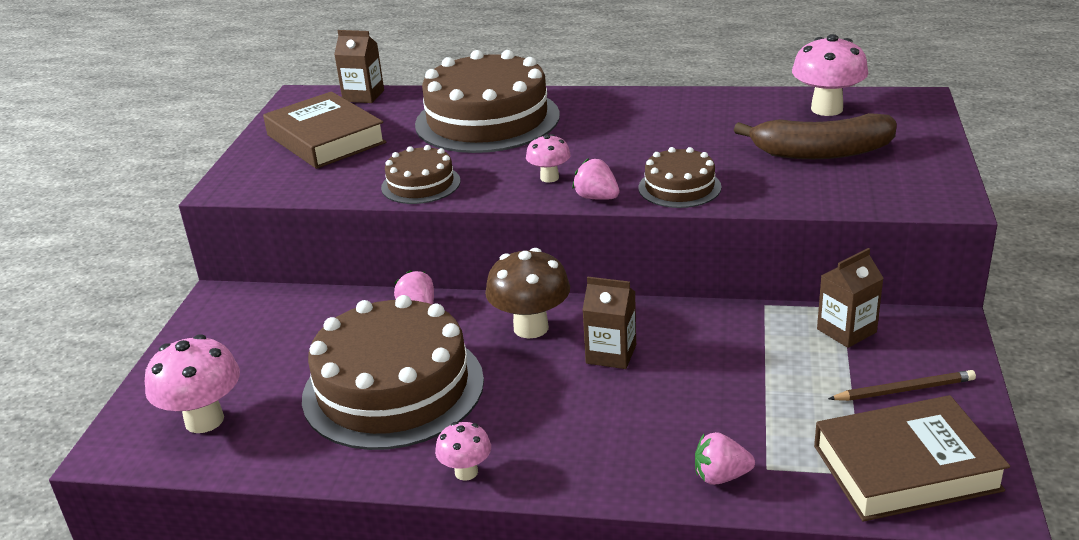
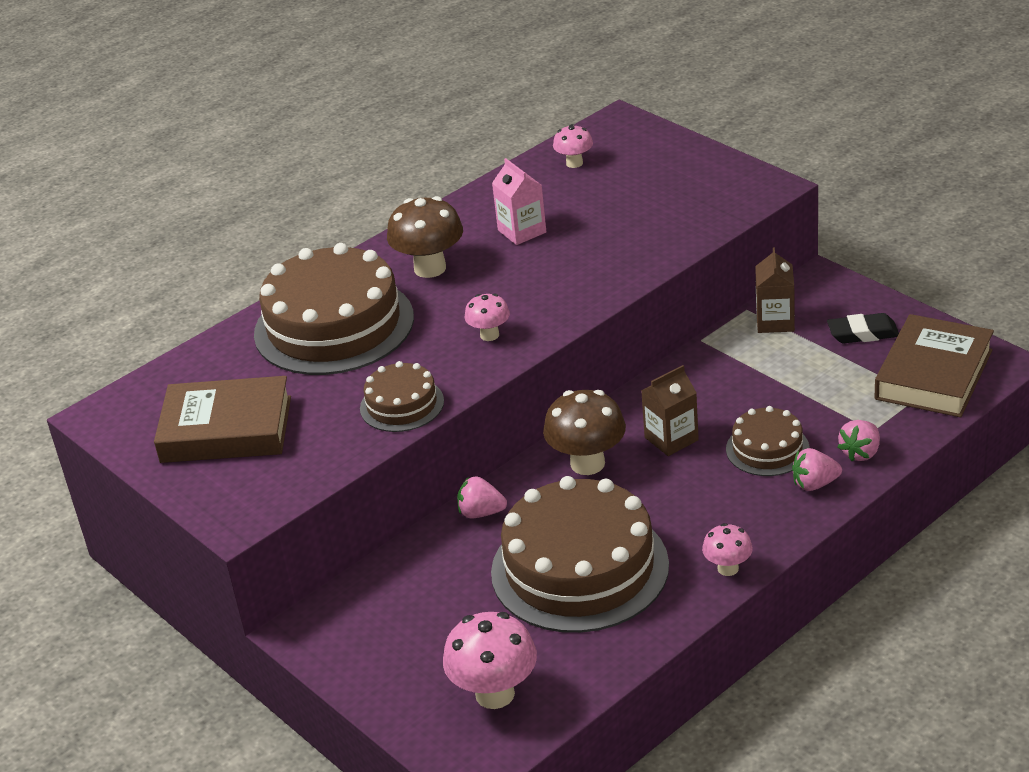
camera: 50 degrees left, 5 degrees up
brown carton [334,30,384,103] -> none
pink strawberry [572,158,620,200] -> pink strawberry moved to [792,448,842,491]
brown cake [638,147,722,208] -> brown cake moved to [726,406,810,476]
brown banana [734,113,897,159] -> none
pink mushroom [792,34,869,116] -> pink mushroom [553,124,593,168], size x0.56
brown pencil [828,370,976,401] -> black eraser [827,313,899,343]
none -> brown mushroom [387,196,463,278]
none -> pink carton [492,158,546,245]

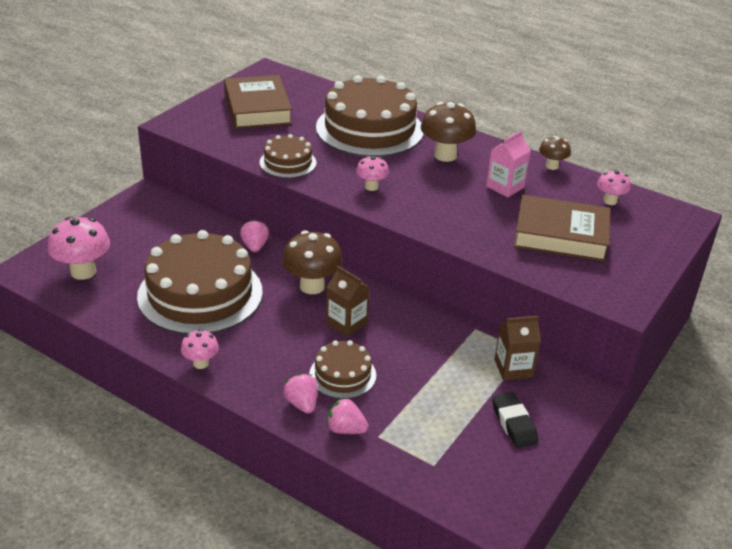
camera: 70 degrees right, 0 degrees up
brown book [875,314,994,417] -> brown book moved to [514,195,610,262]
none -> brown mushroom [539,136,571,170]

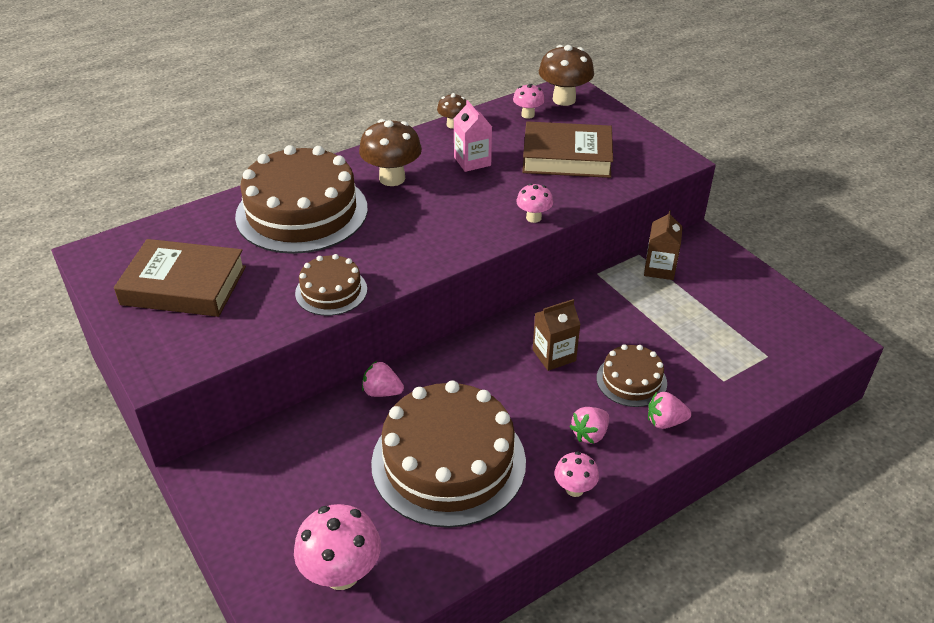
camera: 65 degrees left, 5 degrees up
brown mushroom [282,230,343,294] -> brown mushroom moved to [539,45,594,106]
pink strawberry [327,398,369,434] -> pink strawberry moved to [569,407,609,444]
pink mushroom [356,156,389,191] -> pink mushroom moved to [516,183,553,223]
black eraser [492,392,538,448] -> none
brown book [514,195,610,262] -> brown book turned 60 degrees clockwise [522,121,613,178]

